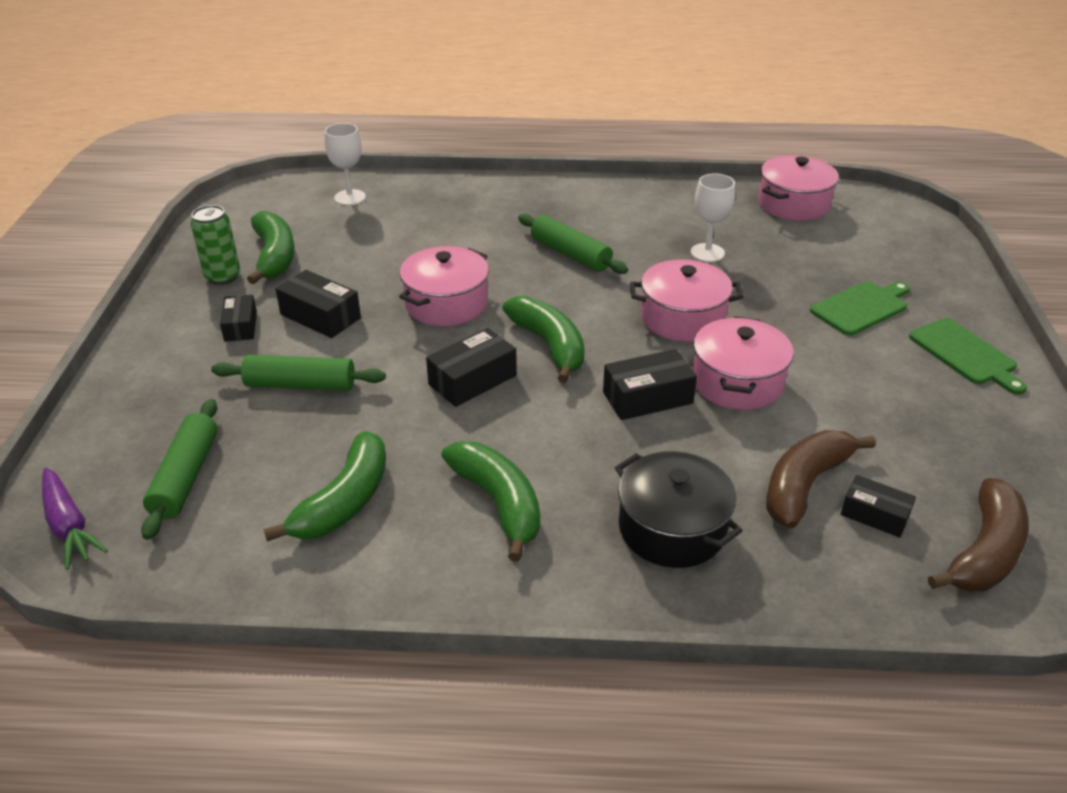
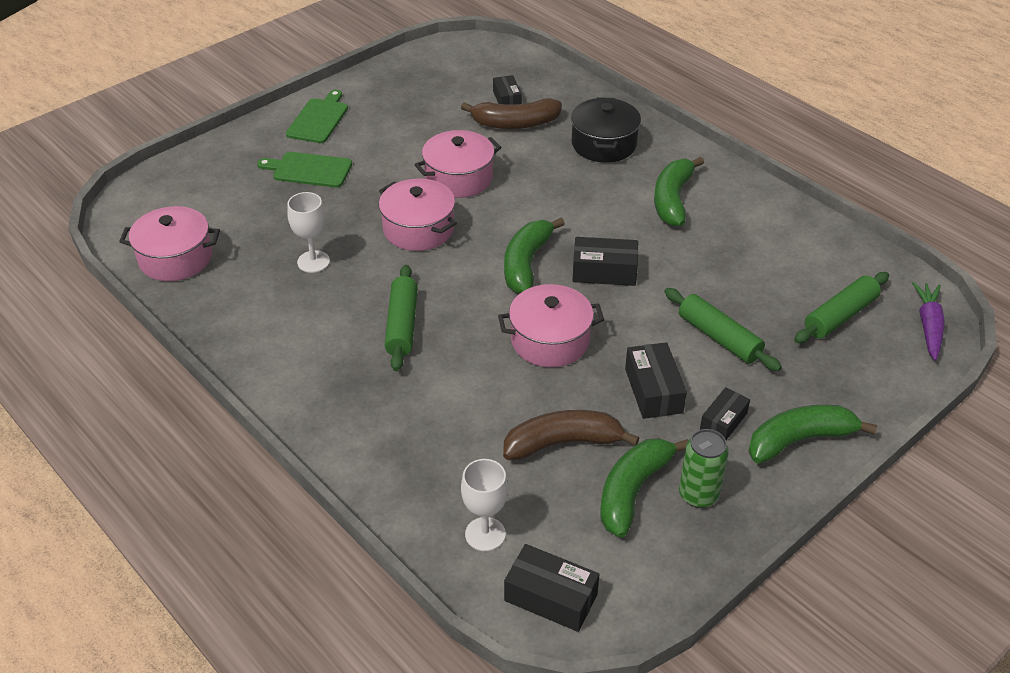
camera: 135 degrees left, 5 degrees up
green banana [264,431,386,542] -> green banana moved to [748,405,877,463]
black box [603,349,697,420] -> black box moved to [504,544,600,632]
brown banana [928,478,1029,592] -> brown banana moved to [503,410,639,460]

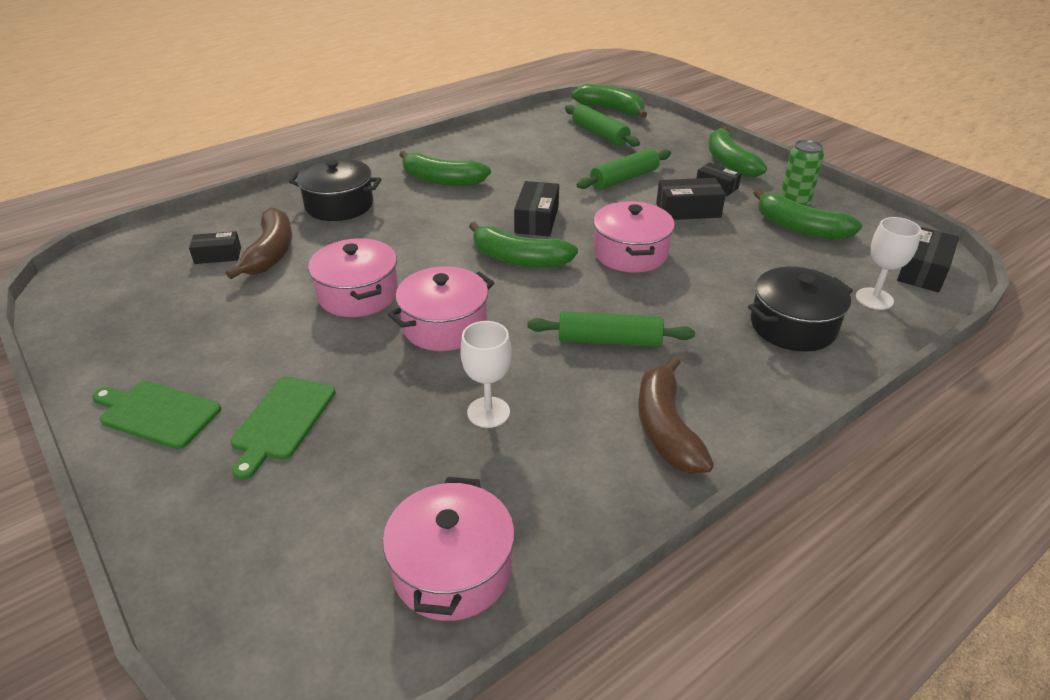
camera: 85 degrees left, 5 degrees down
brown banana [503,410,639,460] -> brown banana moved to [638,357,714,474]
purple carrot [912,282,945,360] -> green banana [571,84,647,118]
none -> black pot [748,267,853,352]

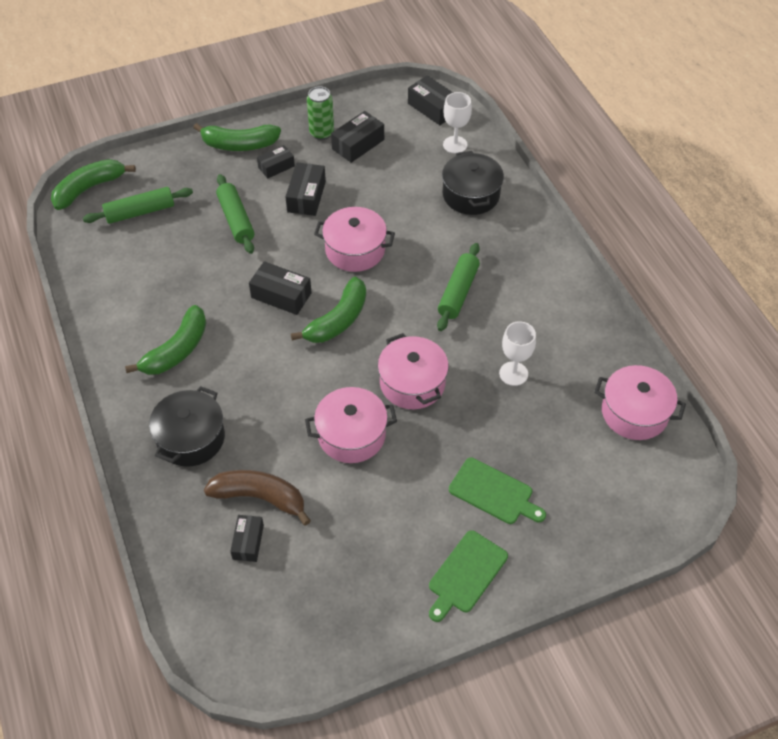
camera: 75 degrees left, 15 degrees up
brown banana [638,357,714,474] -> none
green banana [754,189,862,240] -> black box [331,111,384,163]

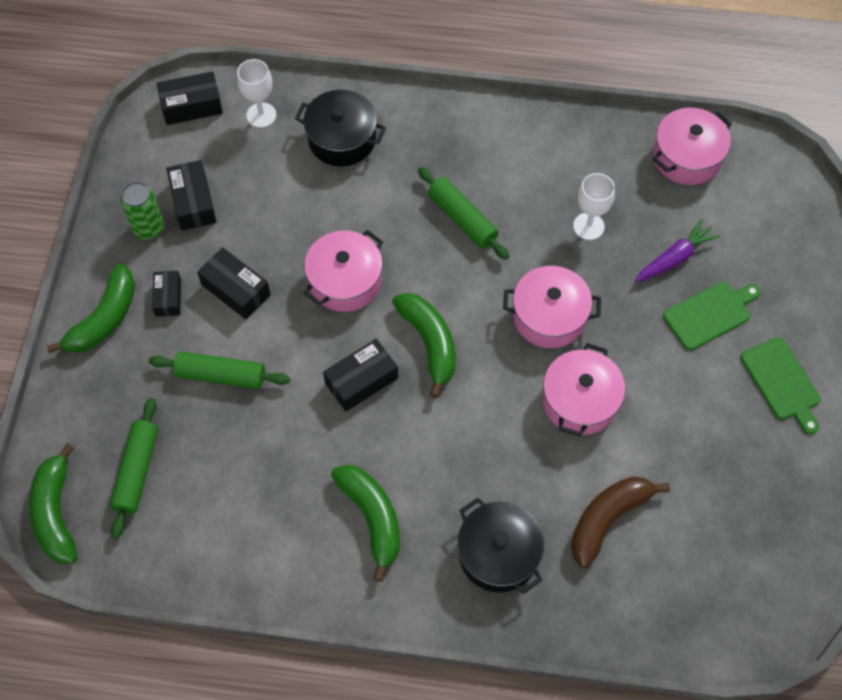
camera: 60 degrees left, 10 degrees up
black box [230,515,264,562] -> none
none -> purple carrot [635,219,720,282]

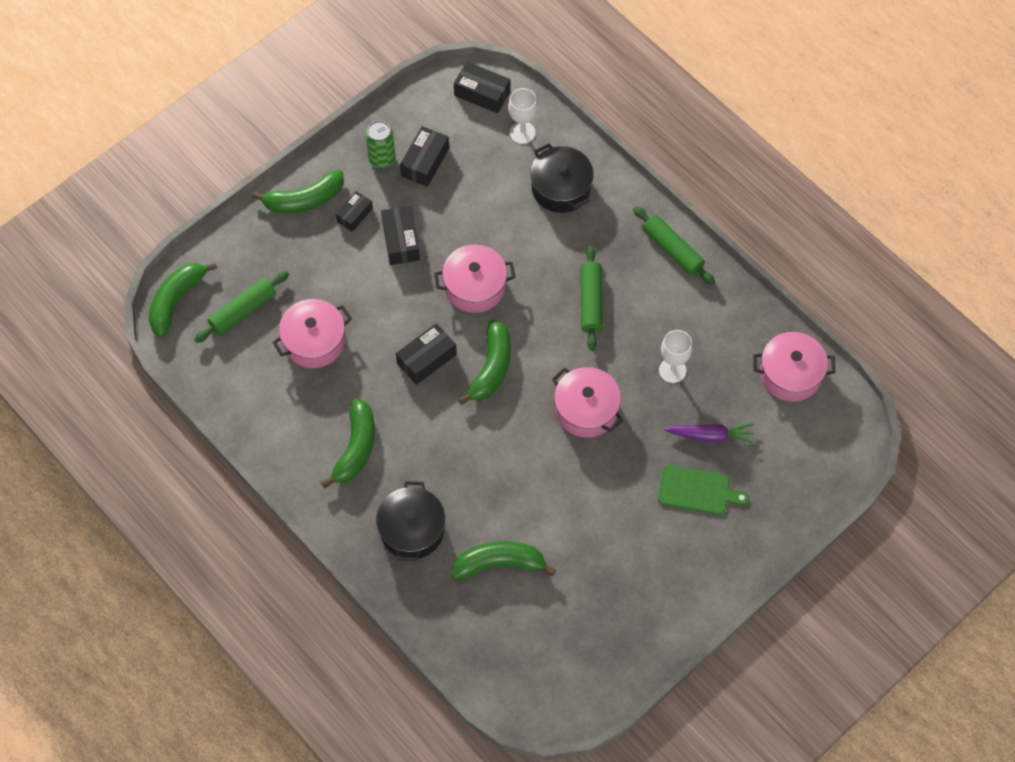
camera: 40 degrees right, 0 degrees up
green rolling pin [149,351,290,389] -> green rolling pin moved to [633,206,715,285]
black box [323,339,398,411] -> black box turned 45 degrees counterclockwise [396,323,457,385]
pink pot [543,343,625,437] -> pink pot moved to [272,299,352,368]
brown banana [571,477,670,568] -> green banana [452,541,556,579]
green cutting board [740,337,821,434] -> none

